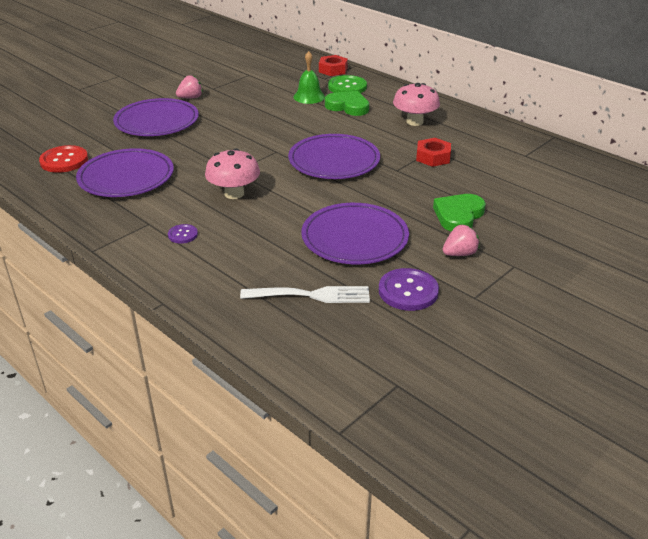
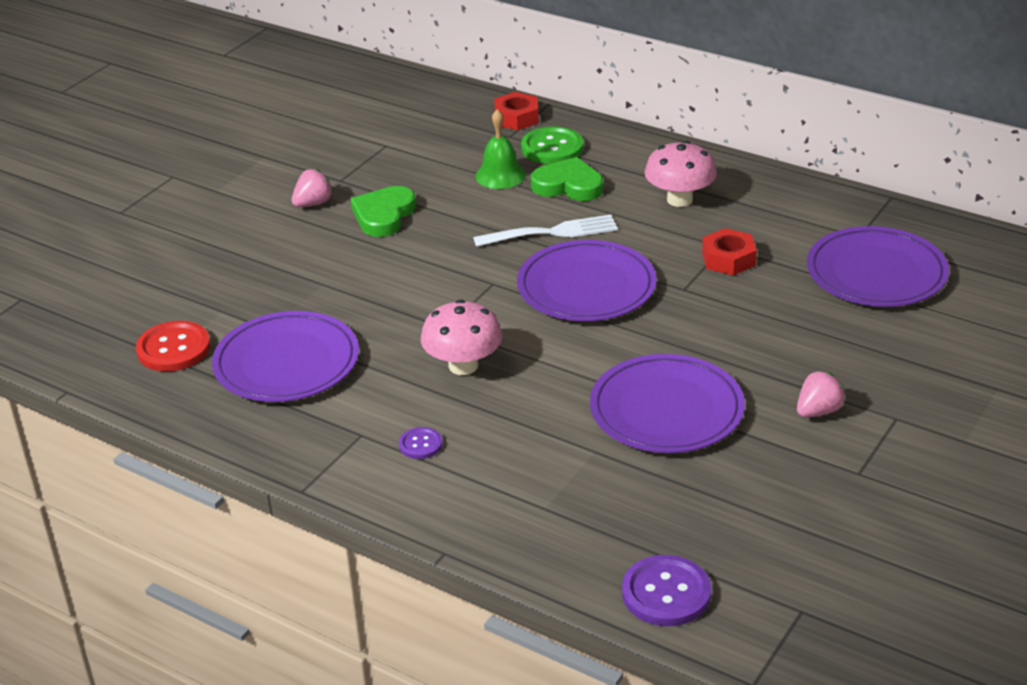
camera: 10 degrees left, 0 degrees up
purple plate [113,98,199,136] -> purple plate moved to [807,226,949,307]
white fork [240,286,370,303] -> white fork moved to [473,215,618,247]
purple button [379,268,439,311] -> purple button moved to [622,555,711,626]
green heart [433,194,486,232] -> green heart moved to [351,186,416,237]

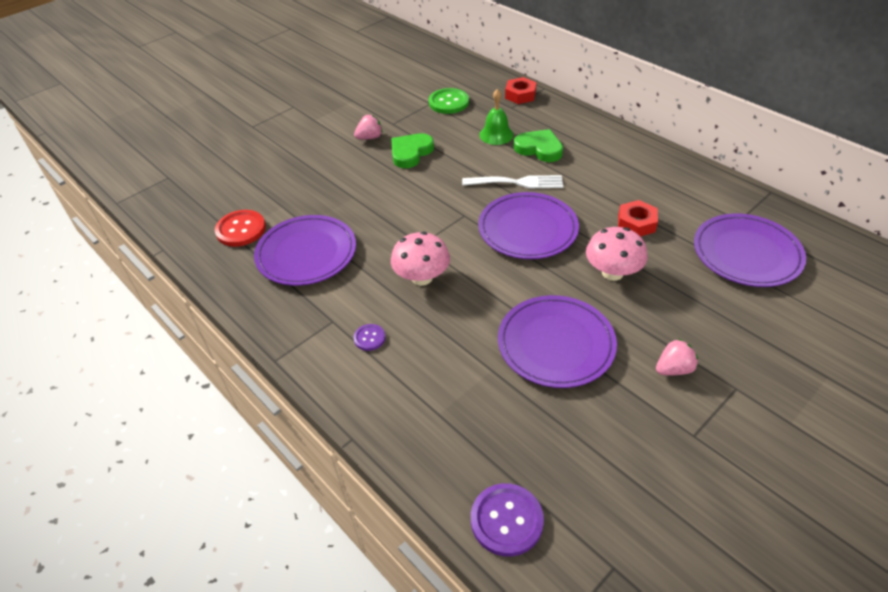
camera: 15 degrees right, 10 degrees up
green button [521,126,583,164] -> green button moved to [429,88,469,114]
pink mushroom [645,141,717,207] -> pink mushroom moved to [586,227,647,281]

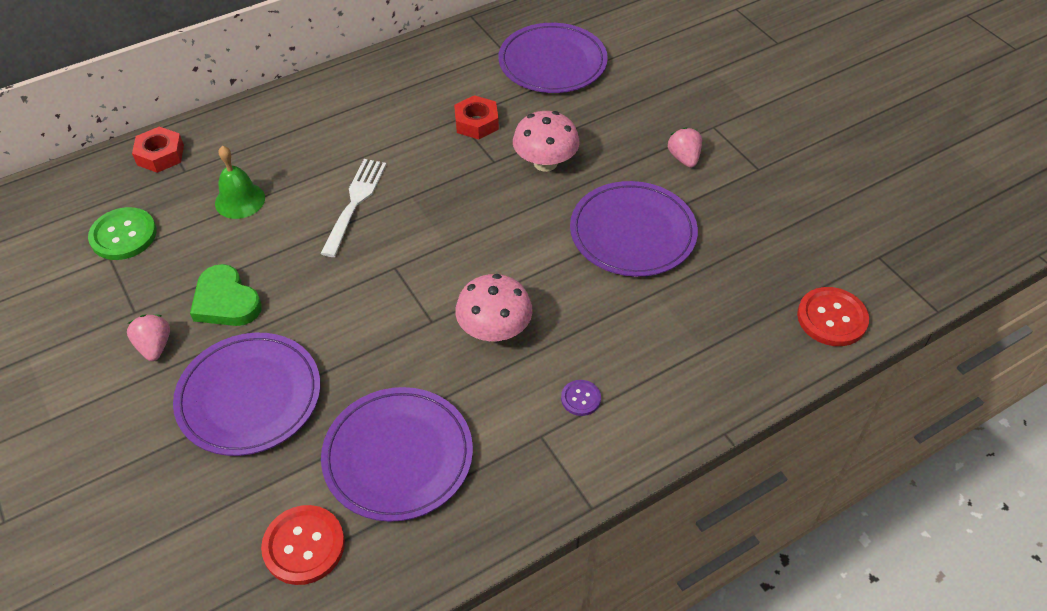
camera: 80 degrees left, 5 degrees up
purple button [471,483,544,557] -> red button [797,287,869,346]
purple plate [478,192,579,259] -> purple plate moved to [173,333,320,456]
green heart [514,129,563,162] -> none

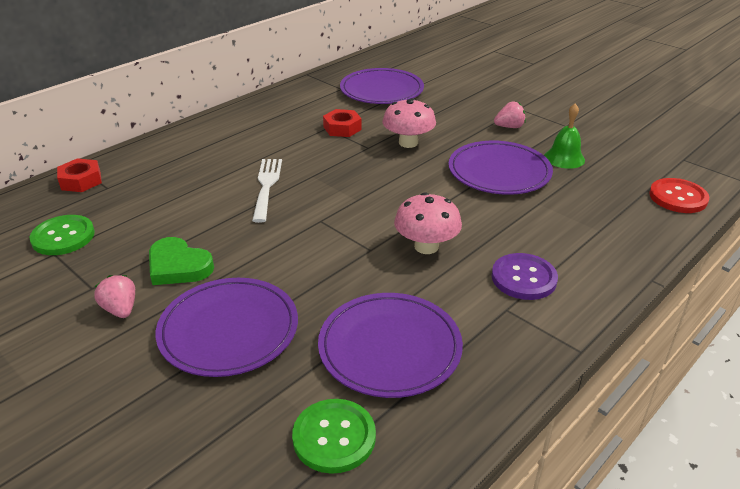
camera: 15 degrees left, 15 degrees down
green bell [215,146,265,219] -> green bell moved to [544,103,585,169]
red button [261,505,345,585] -> green button [292,399,376,474]
purple button [561,380,601,416] -> purple button [492,253,558,300], size x1.83
pink strawberry [668,127,702,168] -> pink strawberry turned 105 degrees clockwise [494,102,526,128]

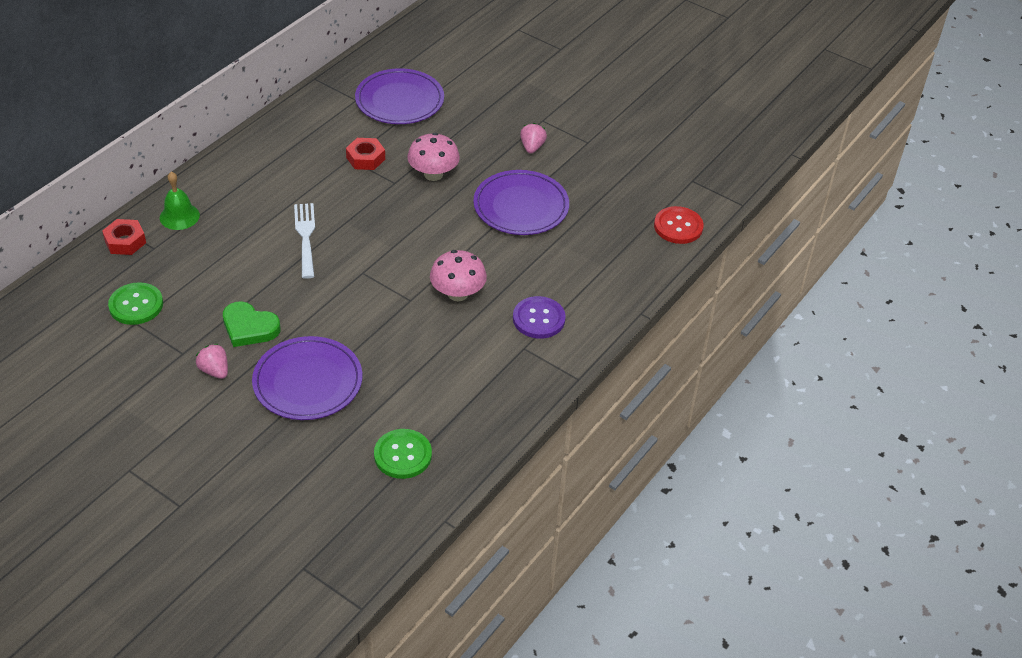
camera: 10 degrees left, 10 degrees up
purple plate [318,293,463,398] -> none
pink strawberry [494,102,526,128] -> pink strawberry turned 60 degrees counterclockwise [520,123,547,154]
green bell [544,103,585,169] -> green bell moved to [160,172,200,230]

